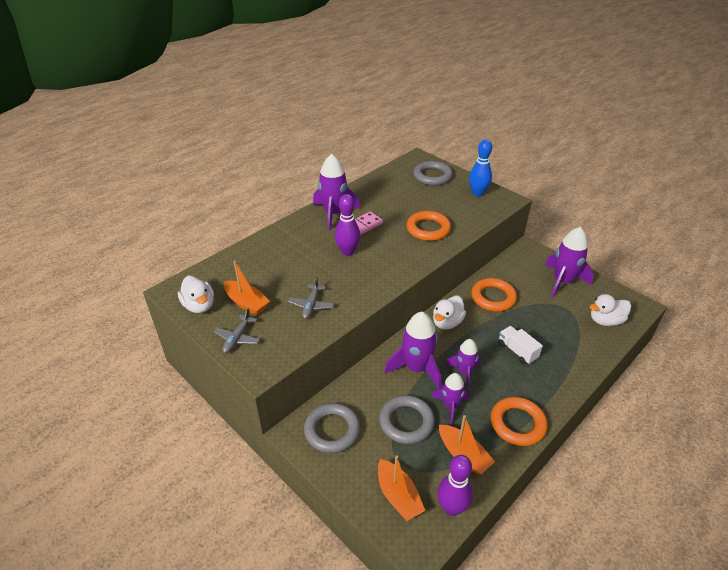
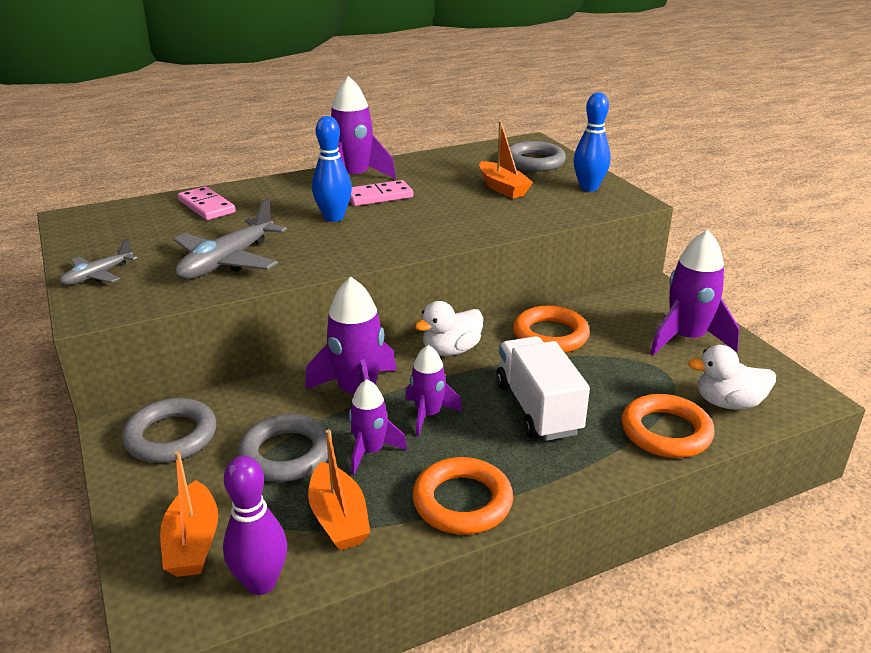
camera: 20 degrees right, 10 degrees down
white duck [178,276,214,313] -> none
orange boat [224,261,270,315] -> orange boat moved to [479,121,533,199]
grey plane [288,277,334,319] -> grey plane [174,198,287,280], size x1.75
purple bowling pin [335,194,360,256] -> blue bowling pin [312,116,352,222]
orange ring [406,211,451,241] -> orange ring moved to [621,394,715,458]
white truck [498,326,543,364] -> white truck [496,336,590,441], size x1.65
none -> pink domino [178,186,236,220]

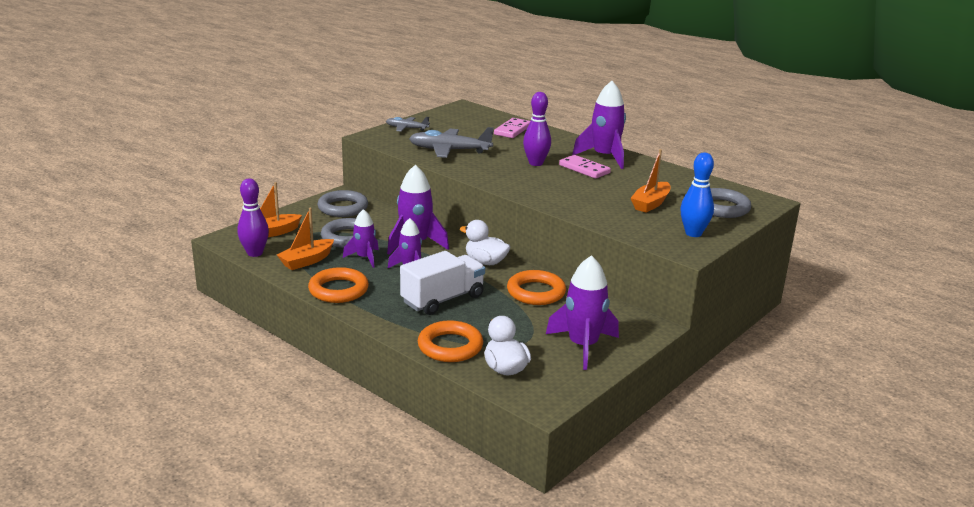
camera: 65 degrees right, 5 degrees down
blue bowling pin [312,116,352,222] -> purple bowling pin [523,92,551,166]

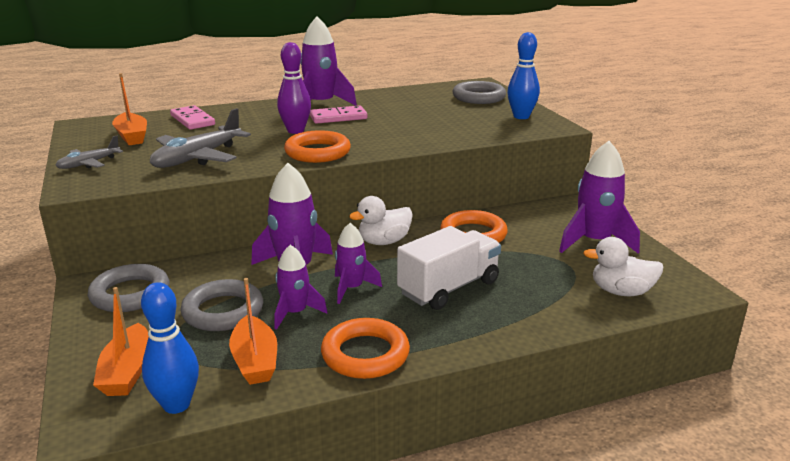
camera: 60 degrees left, 0 degrees up
purple bowling pin [237,178,269,257] -> blue bowling pin [141,282,199,414]
white truck [400,251,485,315] -> white truck turned 60 degrees clockwise [397,226,501,310]
orange ring [418,320,483,362] -> orange ring moved to [284,130,351,163]
orange boat [630,149,670,213] -> orange boat moved to [112,73,147,145]

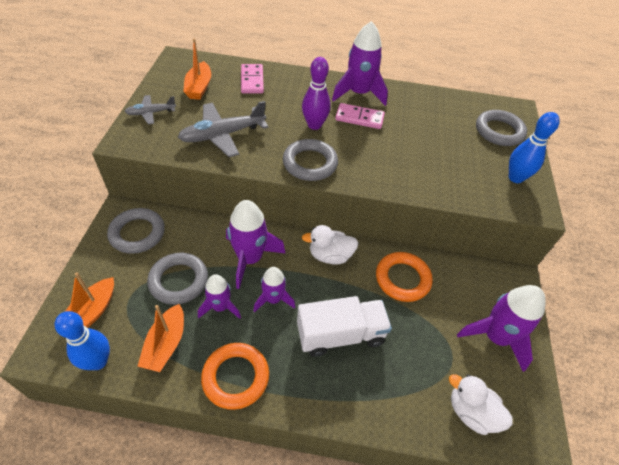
camera: 25 degrees right, 25 degrees up
orange ring [284,130,351,163] -> grey ring [283,139,338,181]

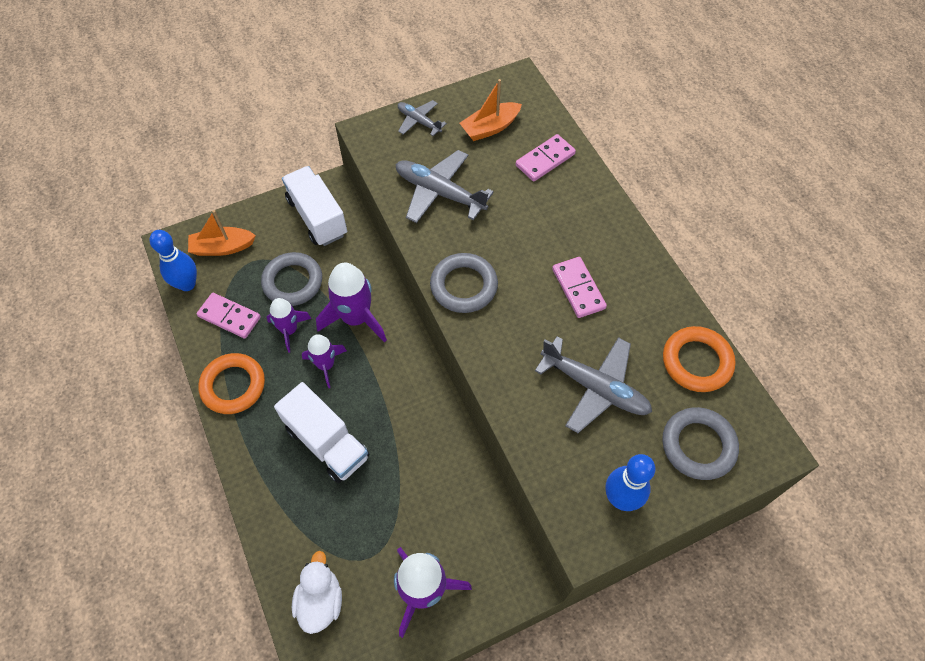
camera: 60 degrees right, 10 degrees up
grey ring [107,208,165,254] -> white truck [282,166,347,246]
orange boat [137,304,184,372] -> pink domino [197,293,261,339]
purple bowling pin [302,57,331,130] -> none
white duck [302,225,358,265] -> none
purple rocket [332,21,388,106] -> none
orange ring [376,252,433,302] -> orange ring moved to [663,326,736,392]
none -> grey plane [535,336,652,433]

